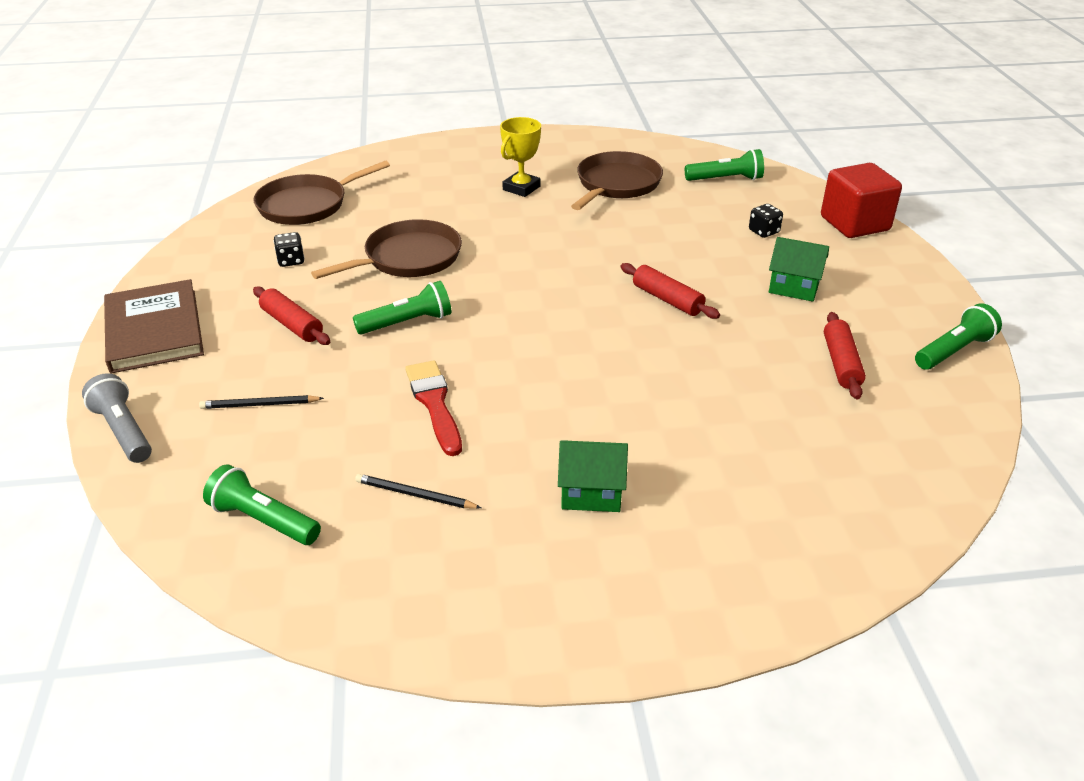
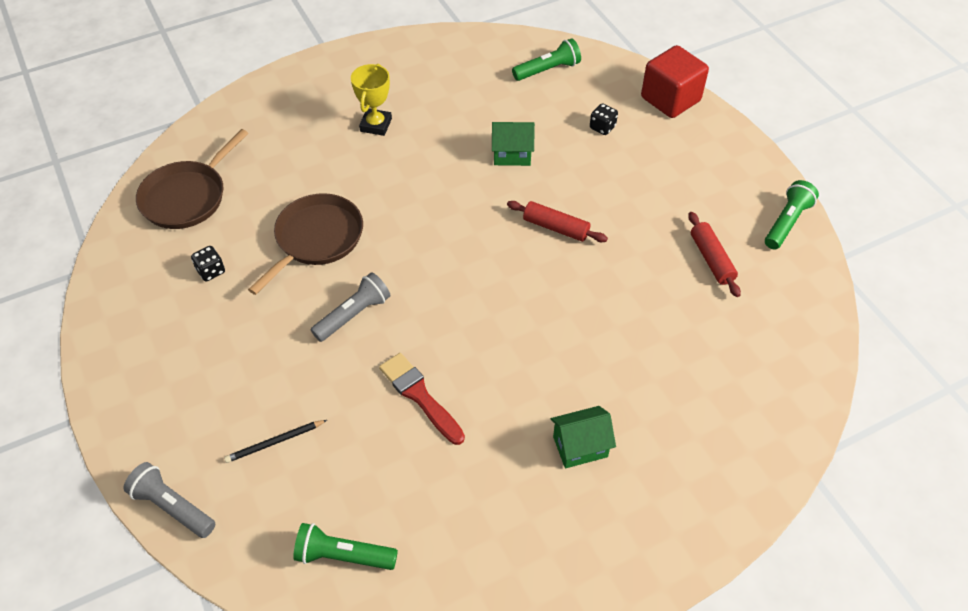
camera: 20 degrees left, 15 degrees up
brown book [104,279,204,373] -> none
red rolling pin [253,286,330,345] -> none
green flashlight [353,281,451,335] -> grey flashlight [311,272,390,342]
black pencil [355,474,481,509] -> none
brown pan [571,151,663,210] -> none
green house [769,237,829,302] -> green house moved to [492,122,535,166]

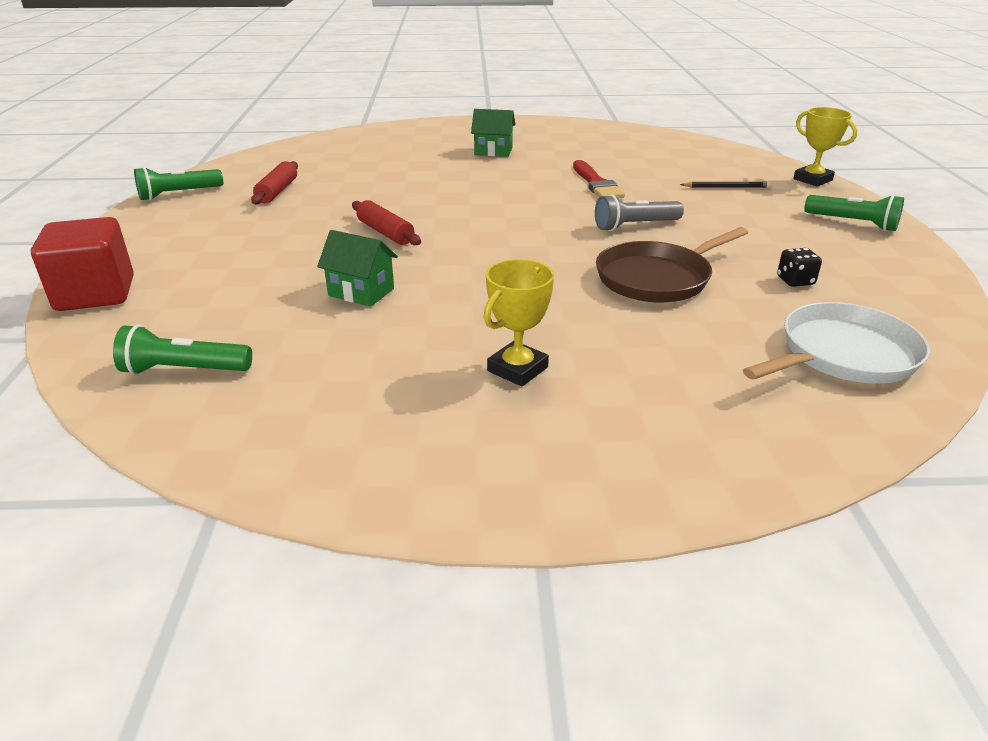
camera: 155 degrees left, 20 degrees down
grey flashlight [123,462,215,538] -> yellow trophy [793,107,857,186]
brown pan [136,129,248,229] -> white pan [743,302,930,384]
green flashlight [293,523,398,570] -> green flashlight moved to [804,195,904,231]
black dice [590,103,618,135] -> none

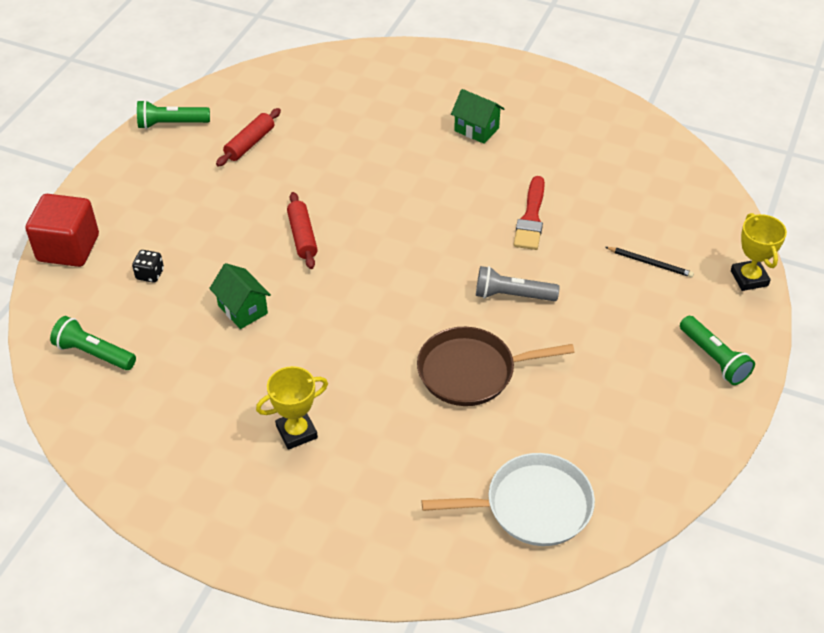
camera: 25 degrees right, 15 degrees up
black dice [777,248,822,287] -> black dice moved to [132,250,164,283]

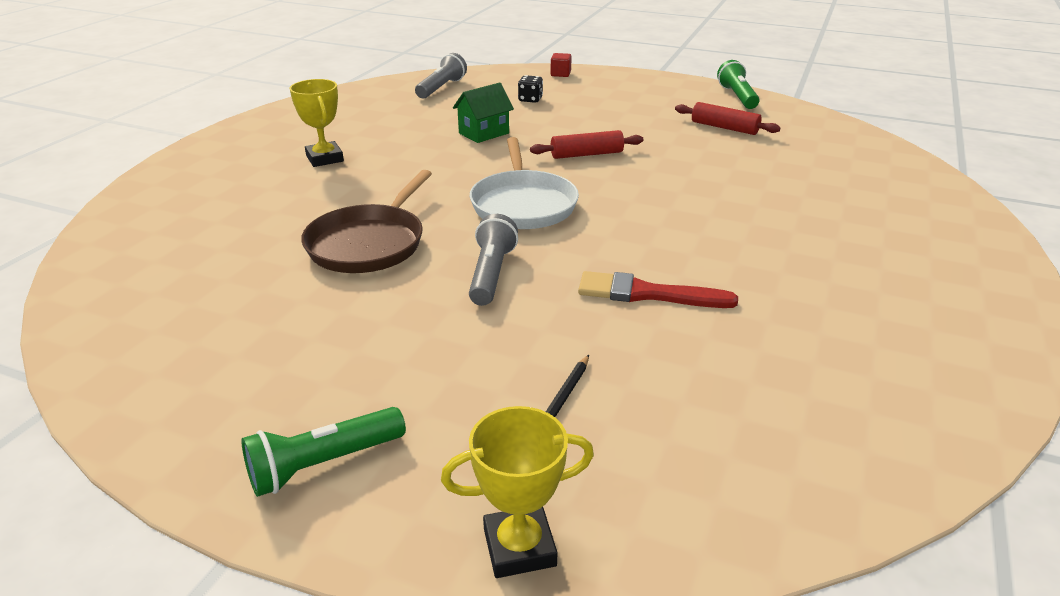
camera: 90 degrees right, 15 degrees down
red cube [25,194,99,267] -> red cube [550,53,572,77], size x0.43
green flashlight [50,316,136,370] -> grey flashlight [415,53,467,98]
brown pan [417,327,575,406] -> brown pan turned 150 degrees counterclockwise [301,170,432,273]
white pan [422,453,595,546] -> white pan moved to [470,137,579,229]
green house [451,89,504,144] -> none

